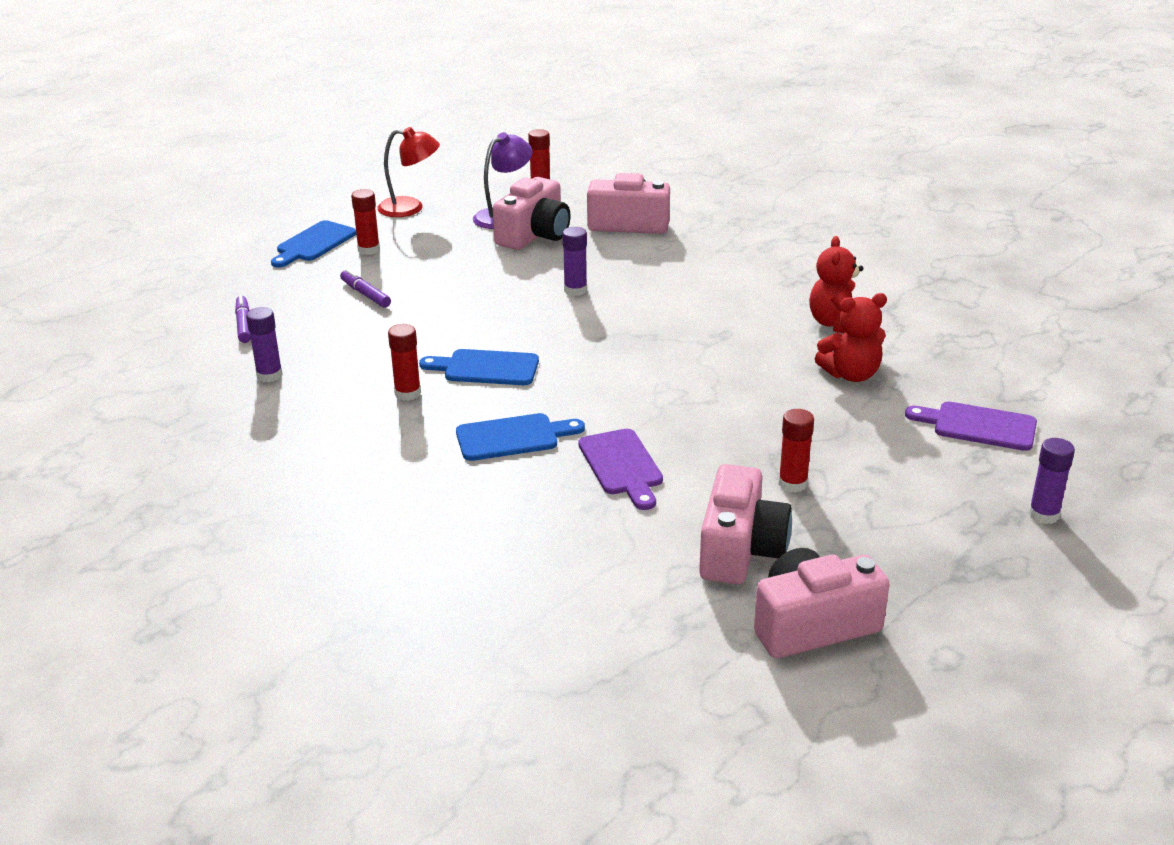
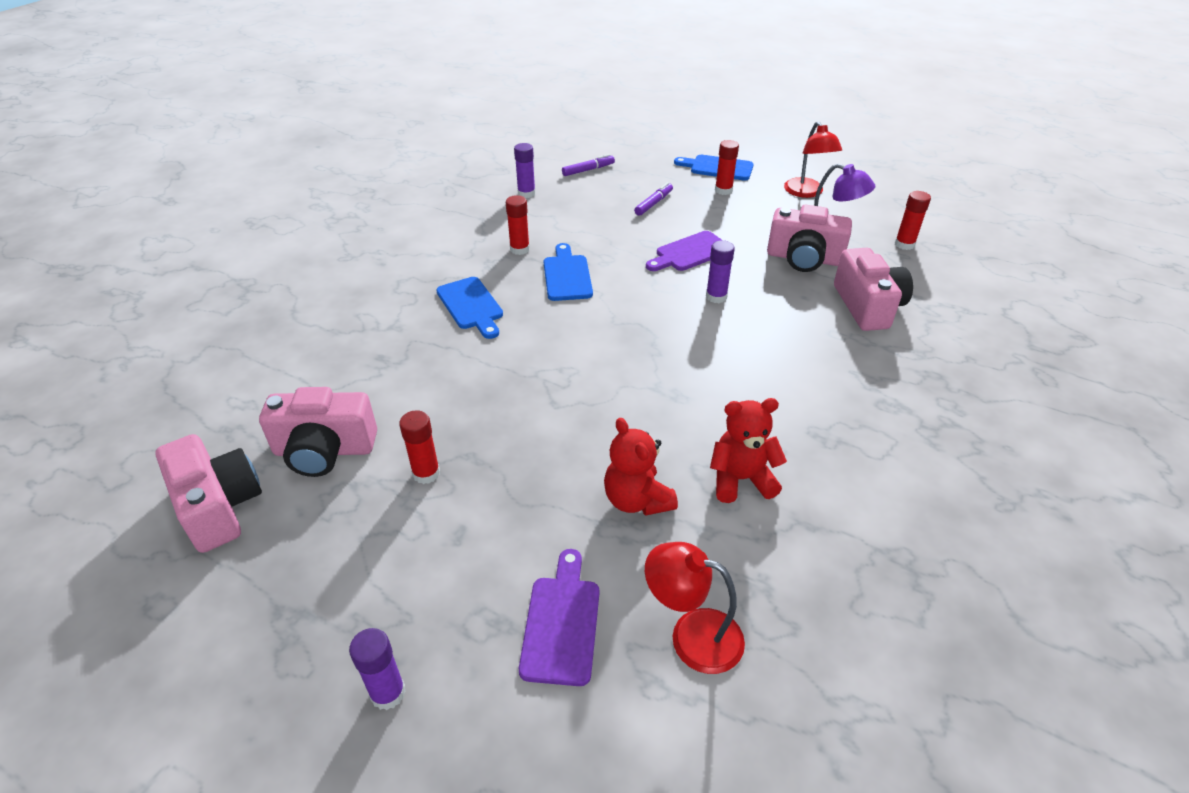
camera: 75 degrees right, 10 degrees up
purple cutting board [578,429,663,510] -> purple cutting board moved to [646,231,722,271]
none -> red lamp [645,542,745,674]

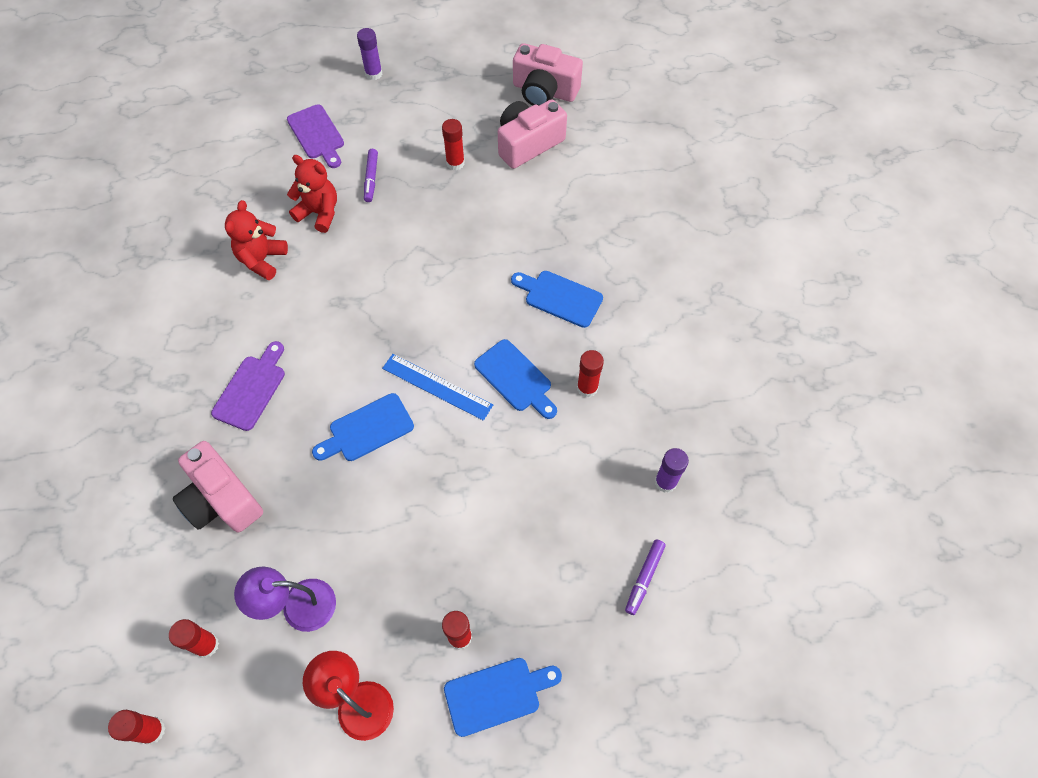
camera: 145 degrees right, 20 degrees up
purple marker [634,182,673,216] -> purple marker moved to [364,149,378,202]
red lamp [645,542,745,674] -> none
purple cutting board [646,231,722,271] -> purple cutting board moved to [211,341,285,431]
purple glue stick [706,240,735,303] -> blue cutting board [312,393,414,461]
red teddy bear [710,398,787,503] -> red teddy bear turned 150 degrees clockwise [225,200,288,280]
pink camera [767,205,852,272] -> none
none -> red glue stick [108,710,165,744]
none -> blue ruler [382,354,493,421]

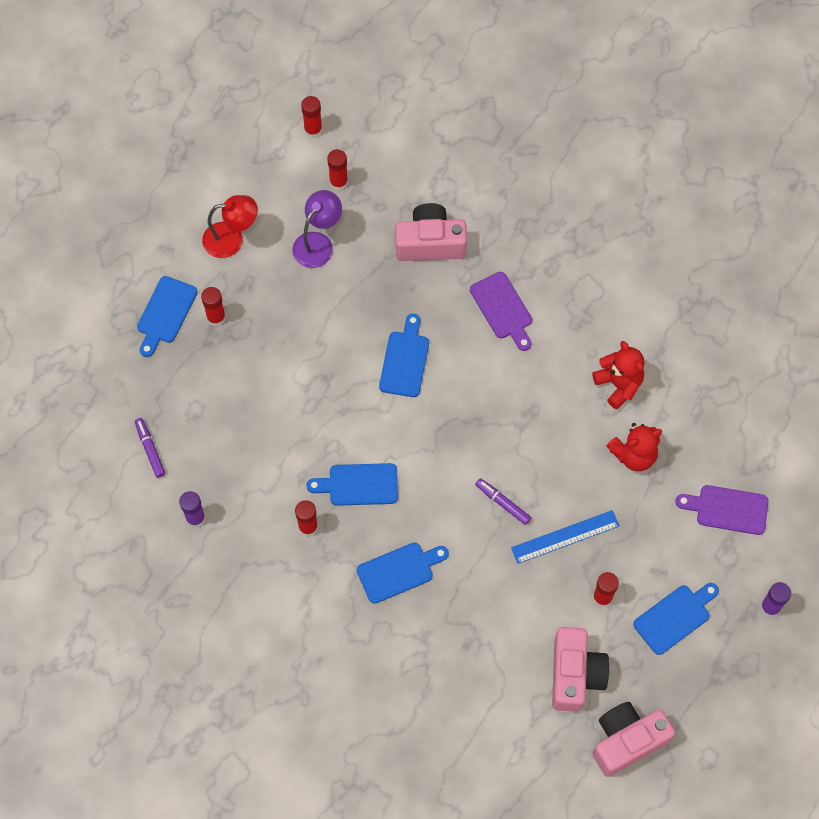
camera: 130 degrees right, 5 degrees up
purple marker [364,149,378,202] -> purple marker moved to [475,478,531,525]
blue ruler [382,354,493,421] -> blue ruler moved to [511,510,620,564]
none -> blue cutting board [633,583,719,655]

